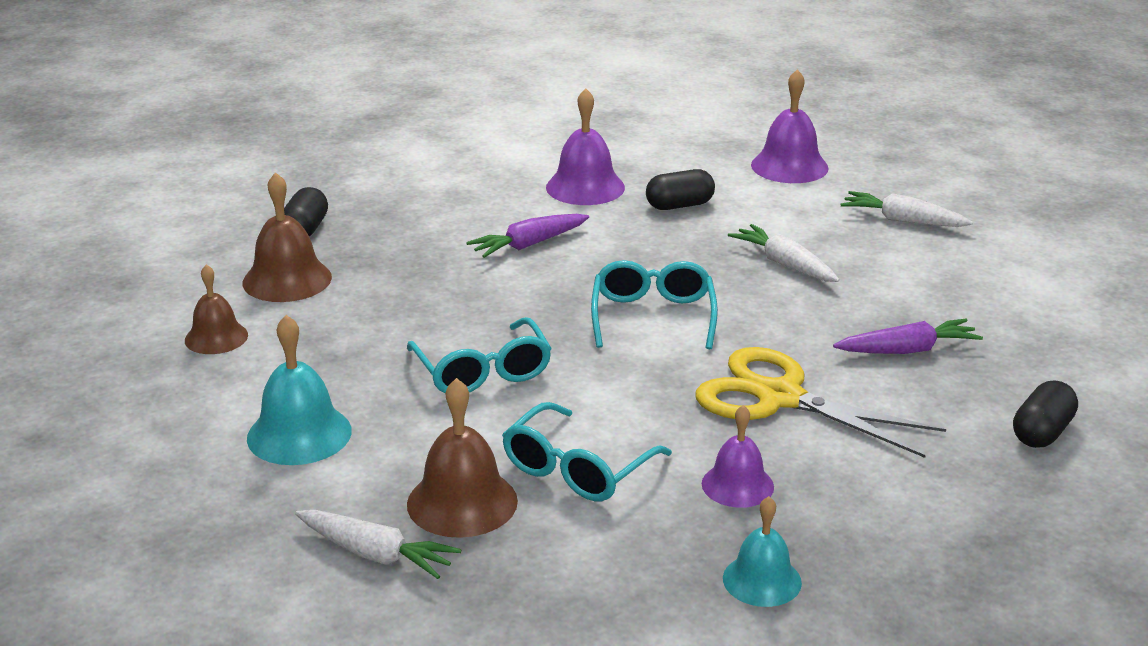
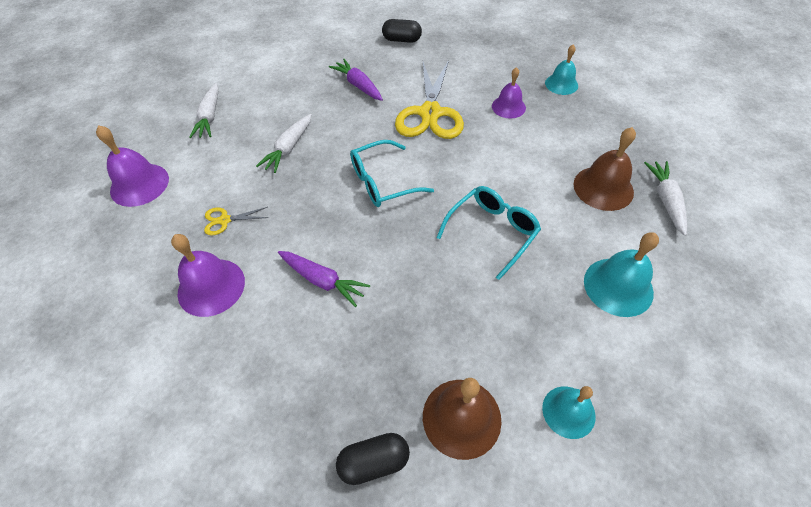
camera: 115 degrees left, 25 degrees up
brown bell [185,264,248,354] -> turquoise bell [542,386,595,439]
turquoise glasses [502,402,672,501] -> none
black capsule [646,169,715,210] -> yellow scissors [204,207,268,236]

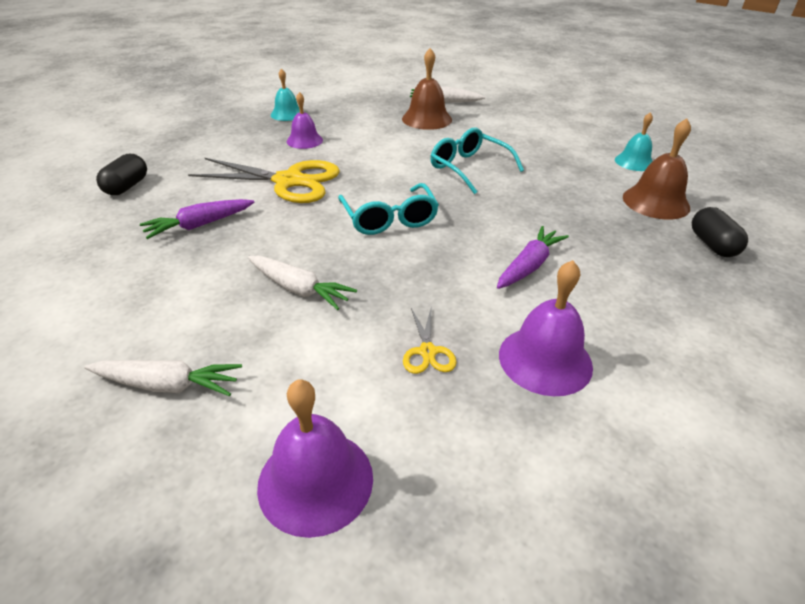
camera: 85 degrees left, 15 degrees down
turquoise bell [584,232,659,317] -> none

